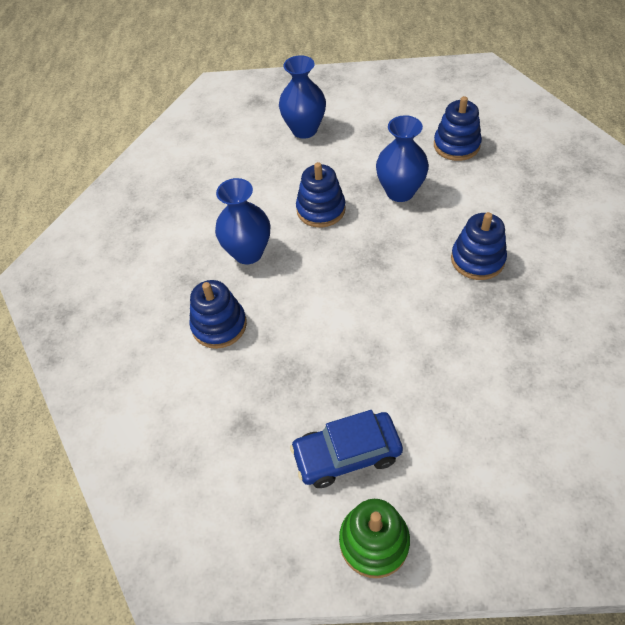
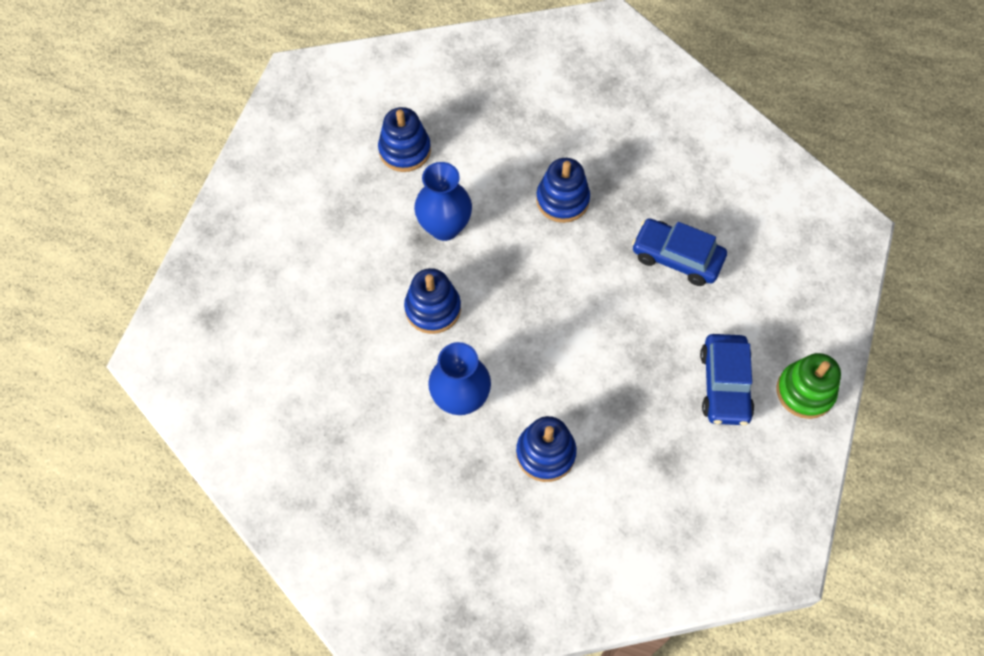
camera: 75 degrees left, 10 degrees up
blue vase [279,55,326,139] -> none
none -> blue car [632,218,727,286]

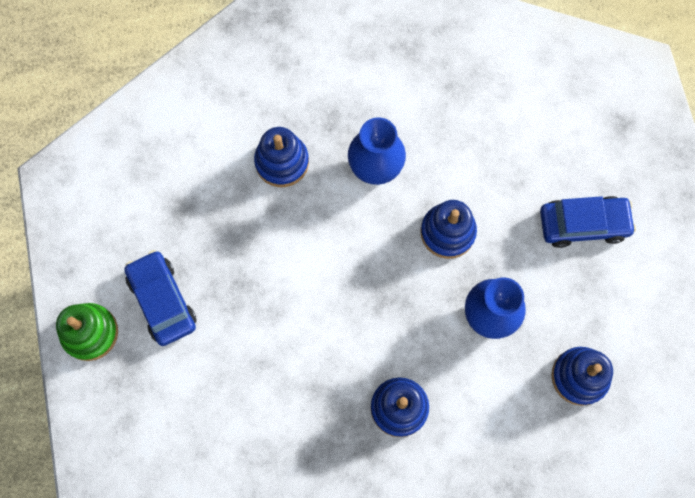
camera: 150 degrees right, 10 degrees up
blue car [632,218,727,286] -> blue car moved to [540,196,636,248]

